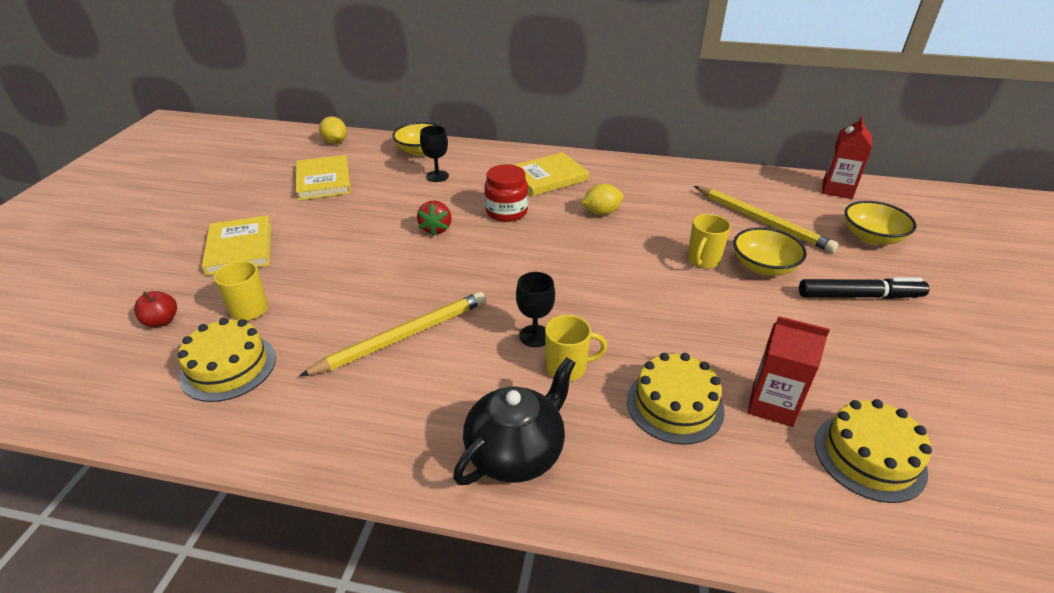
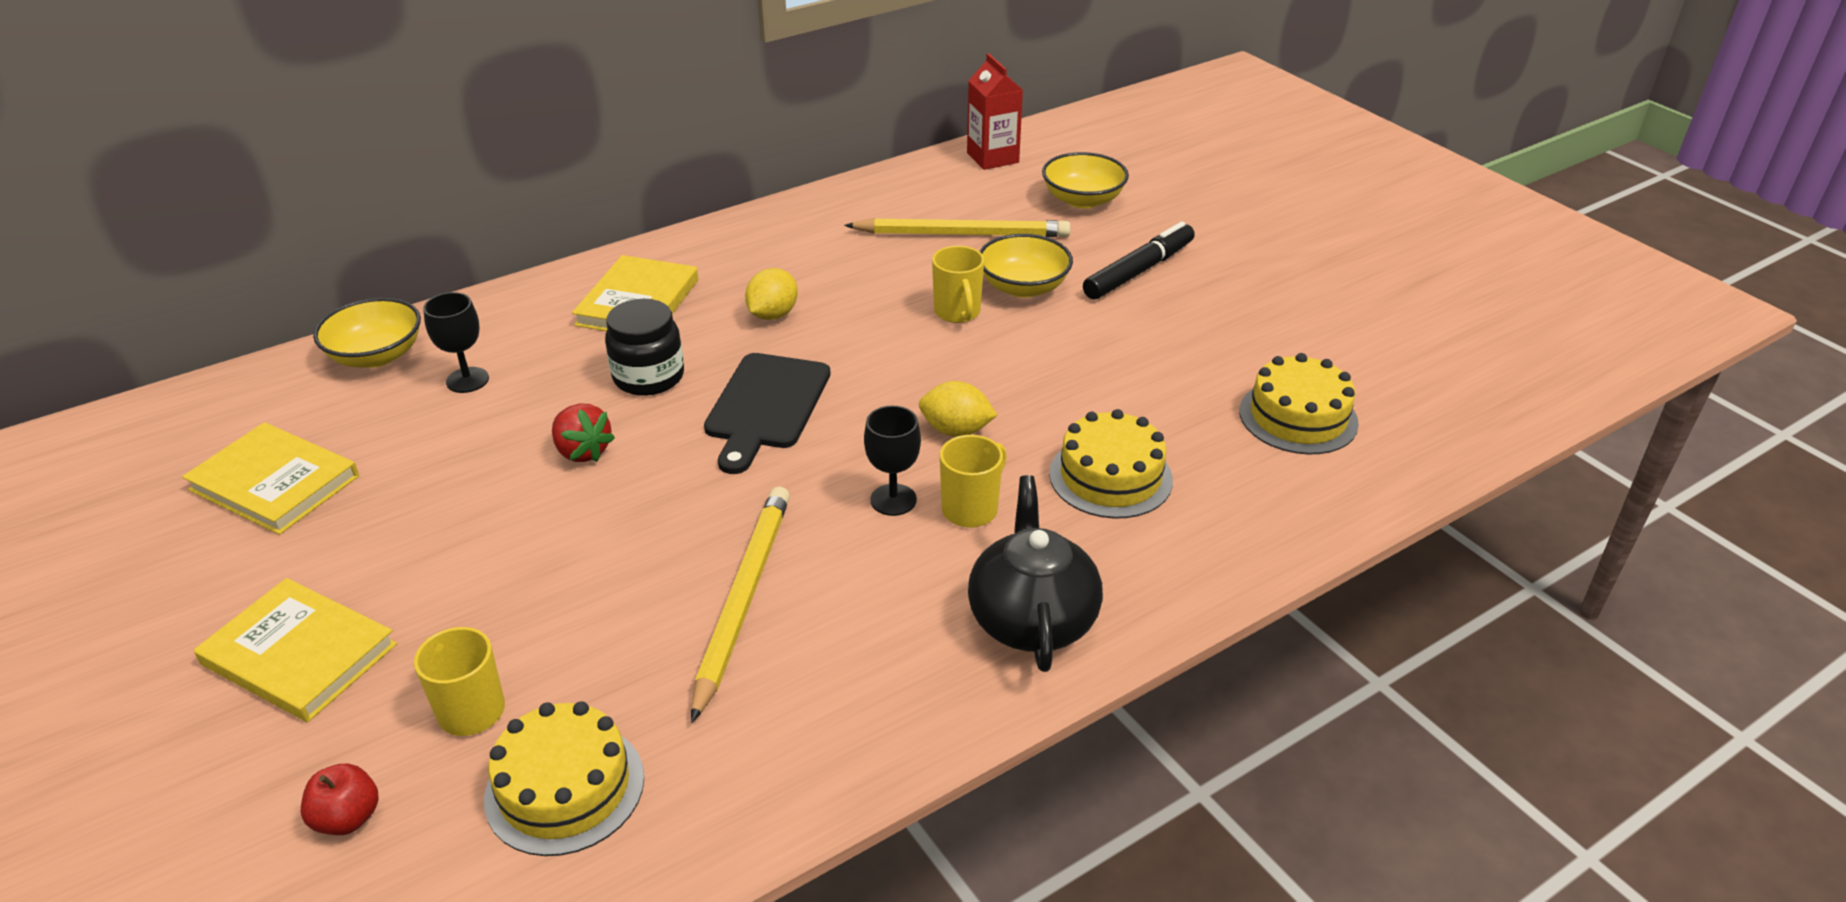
camera: 45 degrees left, 0 degrees up
yellow lemon [319,116,347,144] -> yellow lemon moved to [919,381,997,437]
red jar [485,164,528,222] -> black jar [605,299,684,396]
red carton [748,316,830,427] -> none
none -> black cutting board [704,353,831,474]

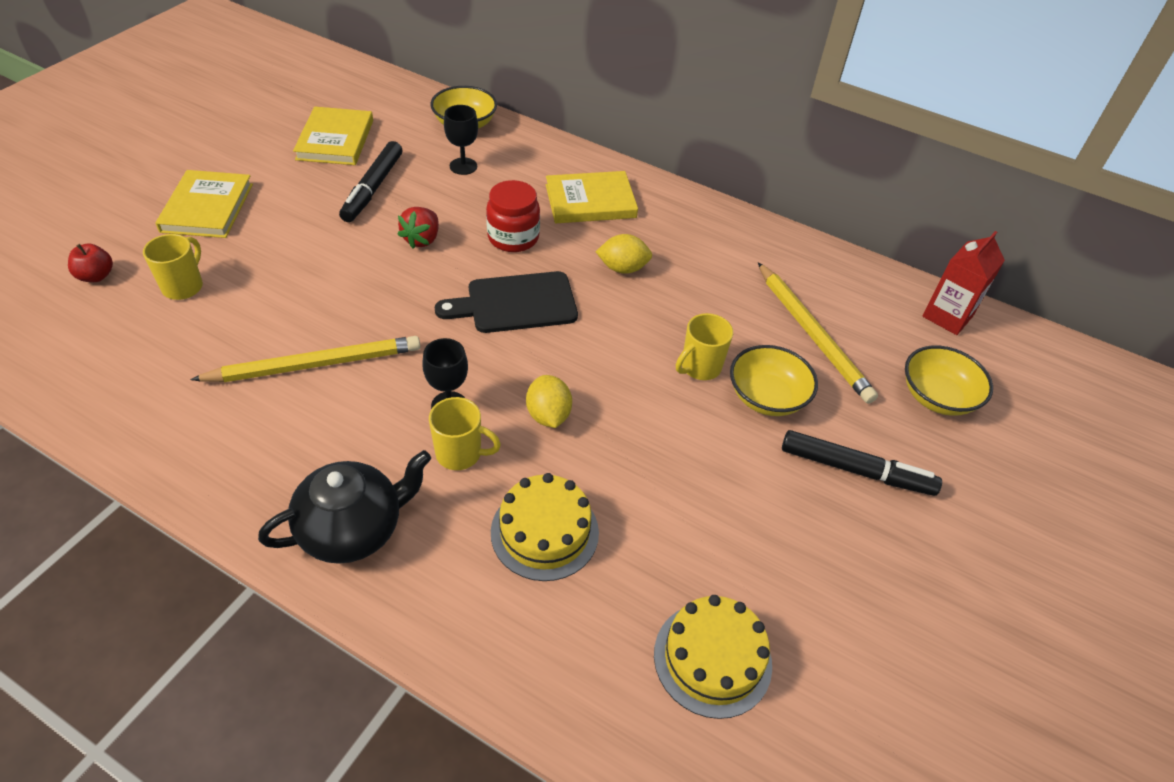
camera: 60 degrees right, 10 degrees up
yellow cake [484,701,644,856] -> none
black jar [605,299,684,396] -> red jar [486,180,540,252]
none -> black marker [339,141,402,222]

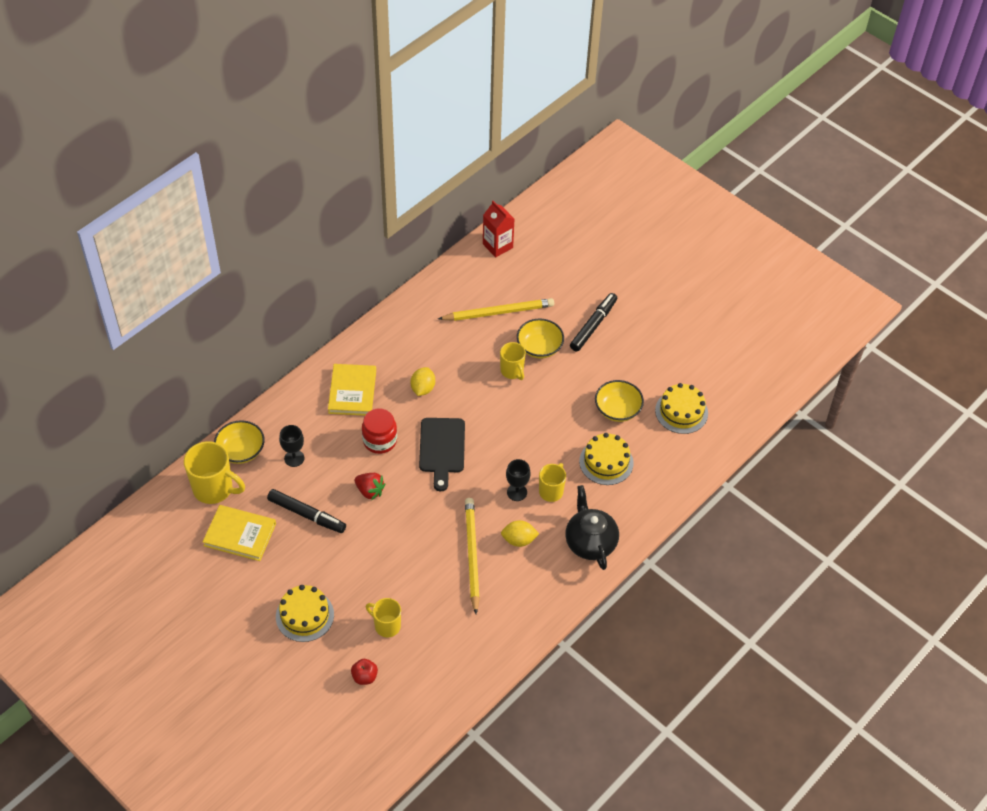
camera: 75 degrees left, 5 degrees up
yellow book [155,170,253,238] -> yellow cake [276,585,334,642]
yellow lemon [526,375,572,428] -> yellow lemon moved to [501,520,539,547]
yellow bowl [905,346,993,416] -> yellow bowl moved to [595,380,644,422]
none -> yellow mug [184,441,245,504]

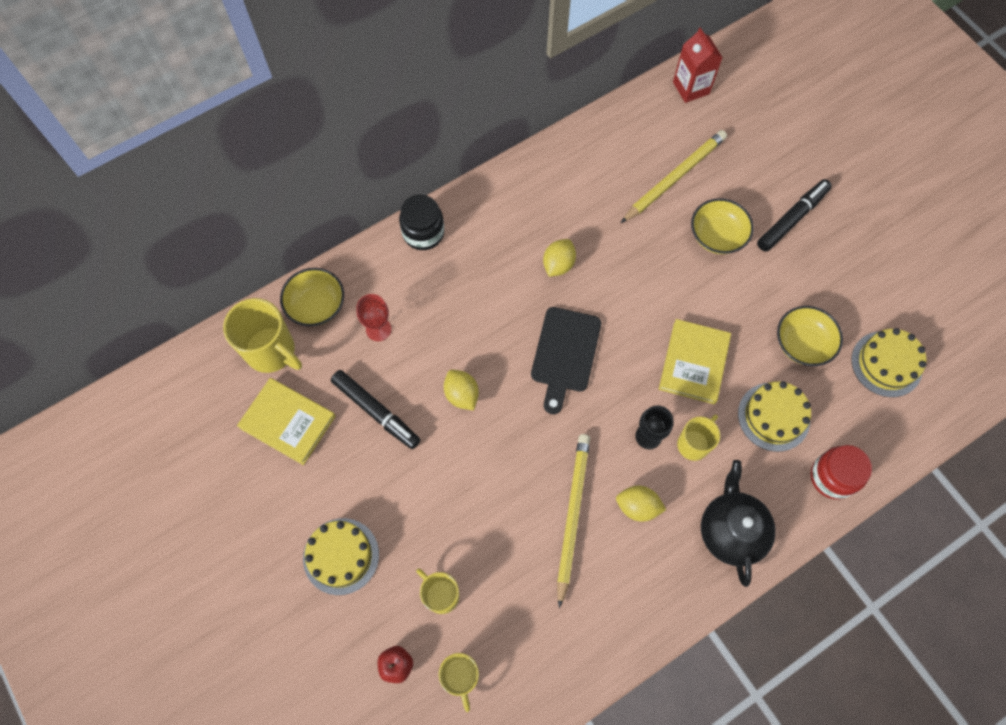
camera: 15 degrees right, 15 degrees up
black goblet [279,425,304,467] -> red goblet [356,294,391,341]
yellow book [328,364,376,416] -> yellow book moved to [659,319,731,404]
red strawberry [355,473,385,500] -> yellow lemon [444,370,479,410]
red jar [362,408,397,454] -> red jar moved to [811,445,872,499]
yellow pencil [438,298,554,321] -> yellow pencil turned 45 degrees counterclockwise [621,130,727,223]
yellow mug [500,342,526,380] -> yellow mug moved to [439,653,479,712]
none -> black jar [399,195,444,250]

